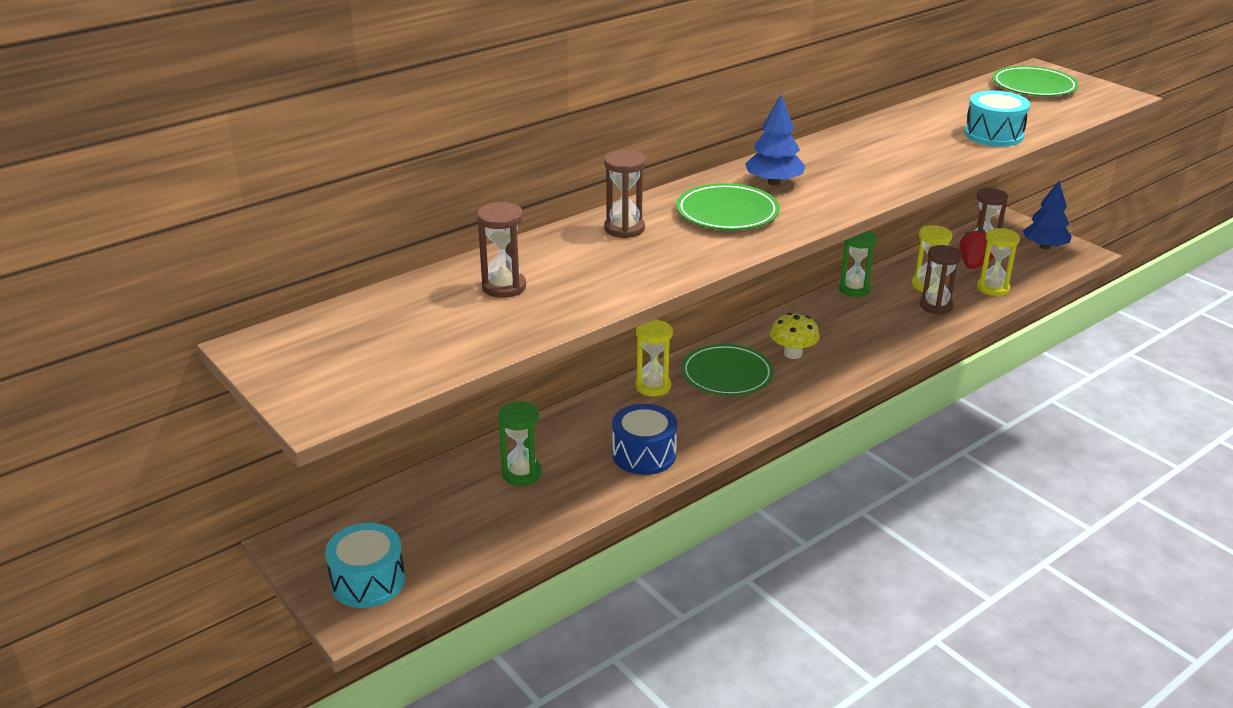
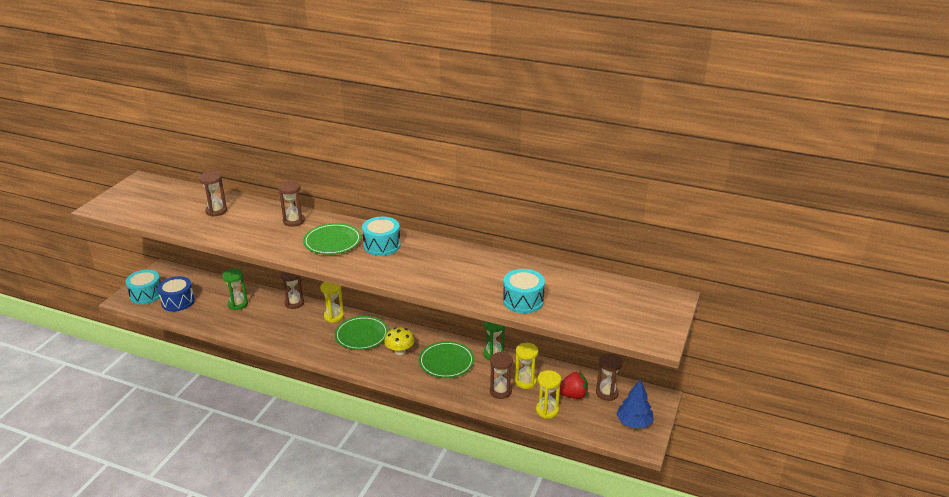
camera: 60 degrees right, 0 degrees up
blue drum [612,404,677,475] -> blue drum moved to [157,276,195,312]
blue tree [745,95,805,185] -> turquoise drum [362,217,401,256]
green plate [992,66,1079,96] -> green plate moved to [419,341,474,378]
none -> brown hourglass [280,271,304,309]

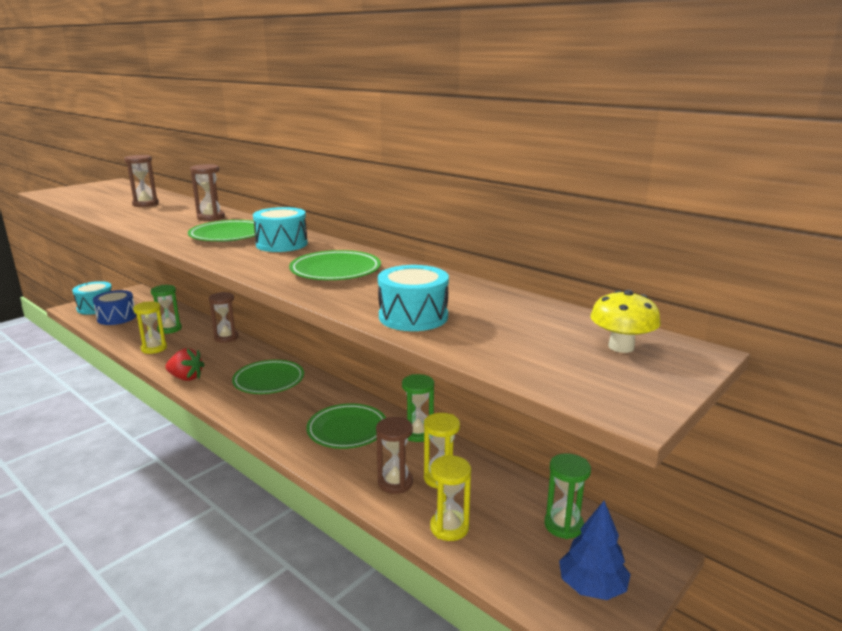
camera: 20 degrees right, 10 degrees down
yellow hourglass [320,282,344,323] -> yellow hourglass moved to [133,301,167,354]
yellow mushroom [384,327,414,355] -> yellow mushroom moved to [590,290,661,353]
red strawberry [560,371,588,399] -> red strawberry moved to [165,348,205,381]
brown hourglass [596,354,622,401] -> green hourglass [544,453,591,539]
none -> green plate [289,250,381,280]

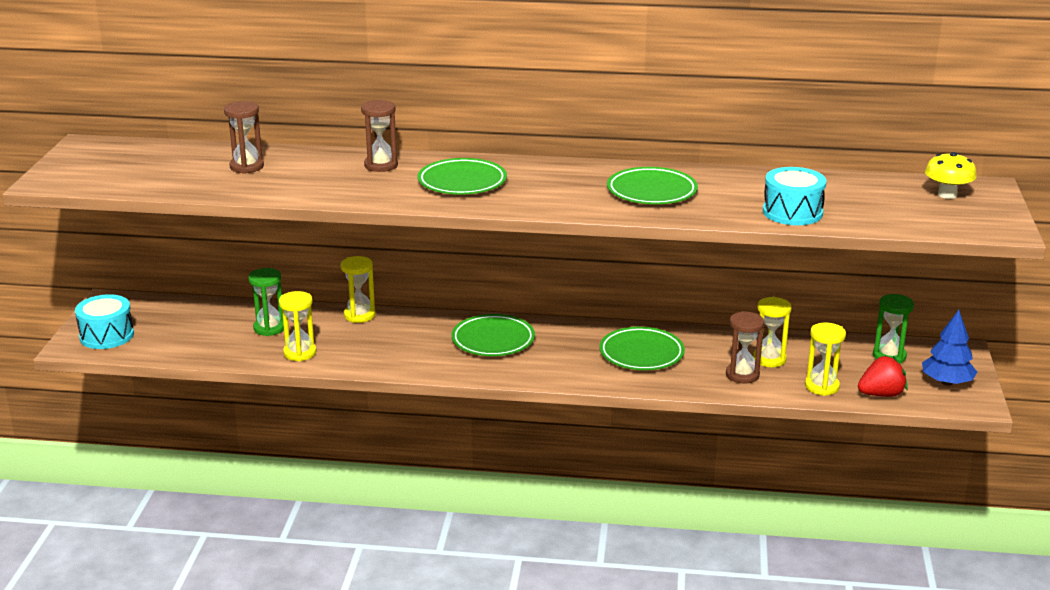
camera: 35 degrees left, 5 degrees up
blue drum [93,290,137,325] -> none
red strawberry [165,348,205,381] -> red strawberry moved to [858,356,908,397]
brown hourglass [209,292,239,343] -> yellow hourglass [341,256,375,323]
turquoise drum [253,207,308,252] -> none
green hourglass [402,374,434,442] -> none

